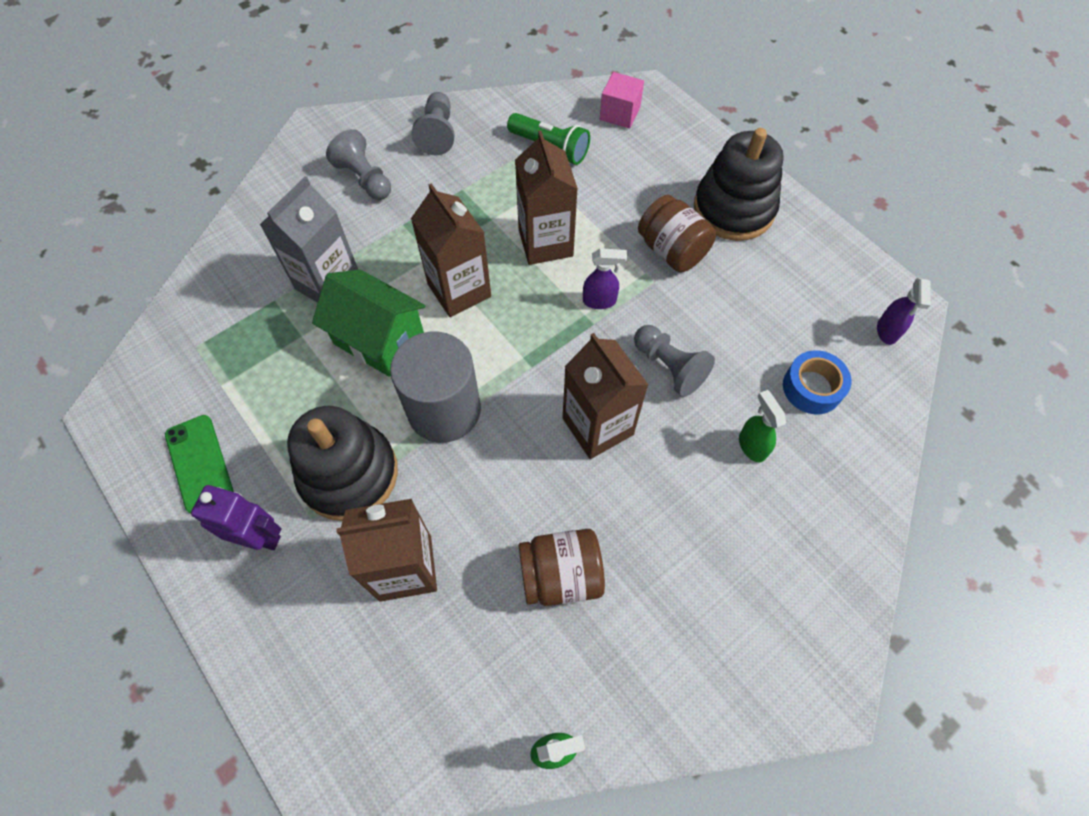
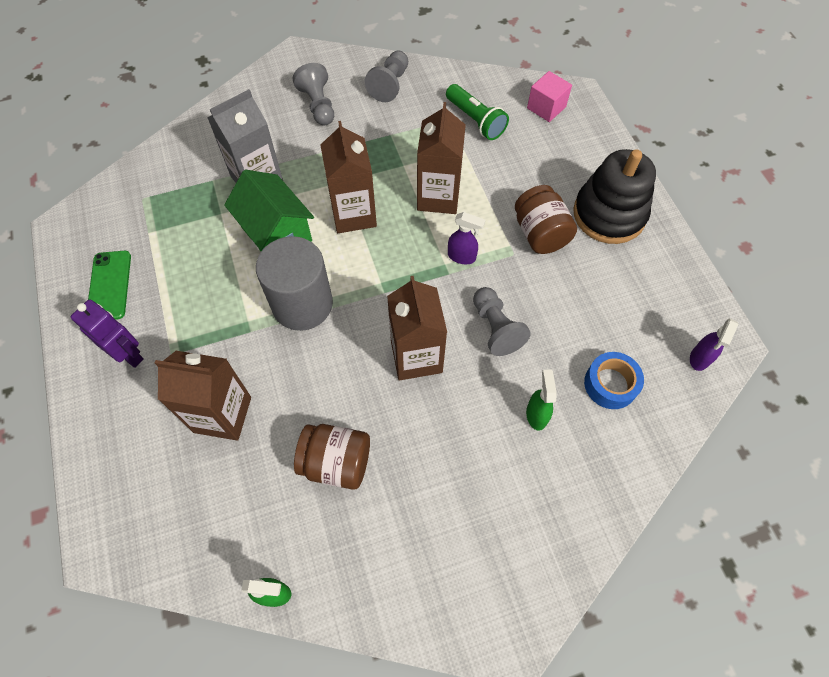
camera: 20 degrees right, 0 degrees up
black stacking toy [287,406,398,521] -> none

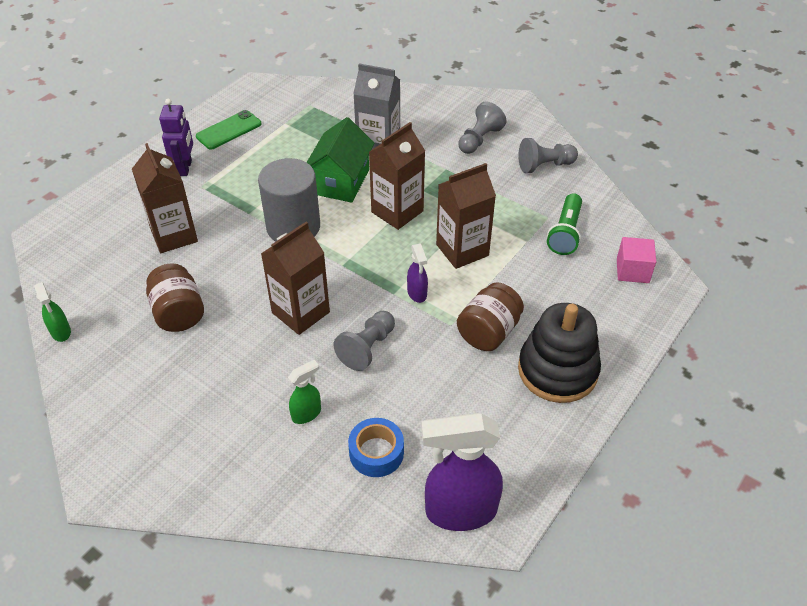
camera: 55 degrees right, 15 degrees down
purple spray bottle [690,318,738,371] -> purple spray bottle [421,413,503,531], size x2.05

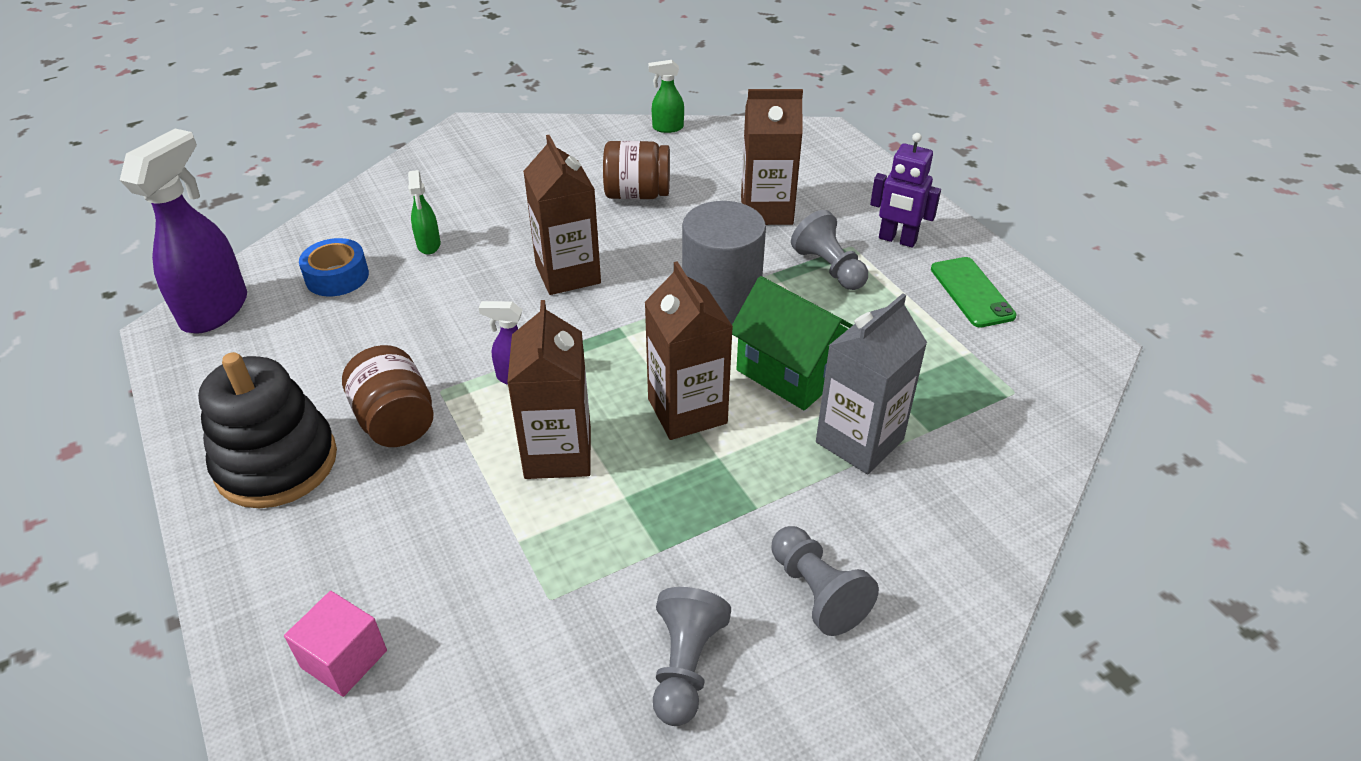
camera: 115 degrees right, 5 degrees down
grey pawn [333,311,395,371] -> grey pawn moved to [791,210,868,290]
green flashlight [547,193,582,255] -> none

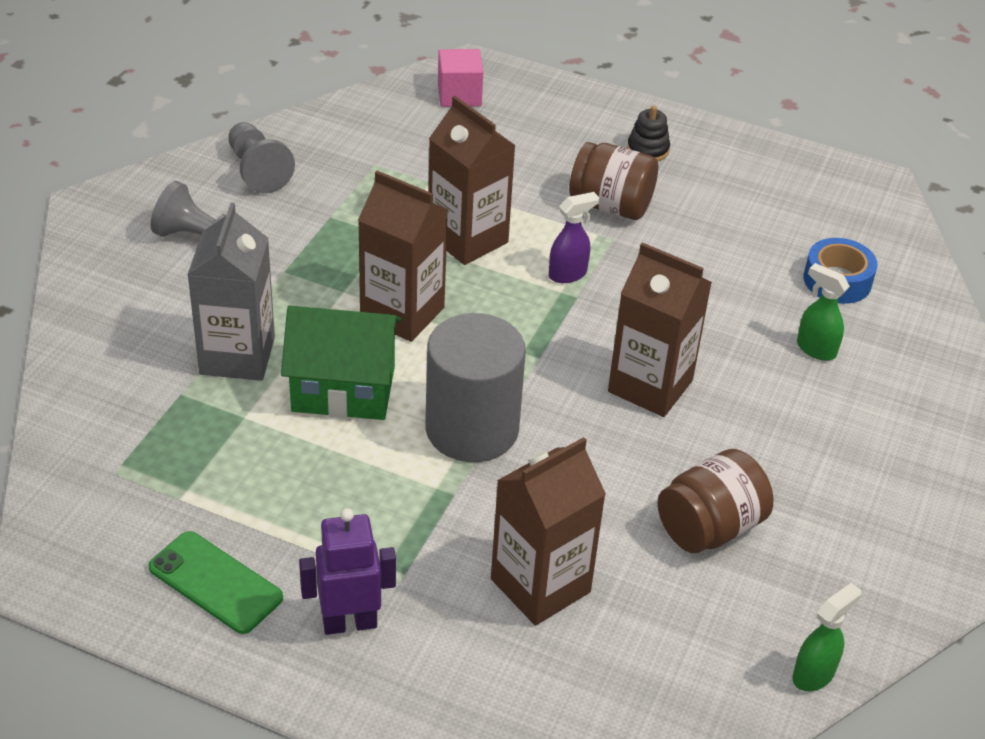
camera: 140 degrees right, 0 degrees up
purple spray bottle [120,128,247,334] -> none
black stacking toy [198,352,337,508] -> black stacking toy [627,106,670,161], size x0.43
grey pawn [791,210,868,290] -> none

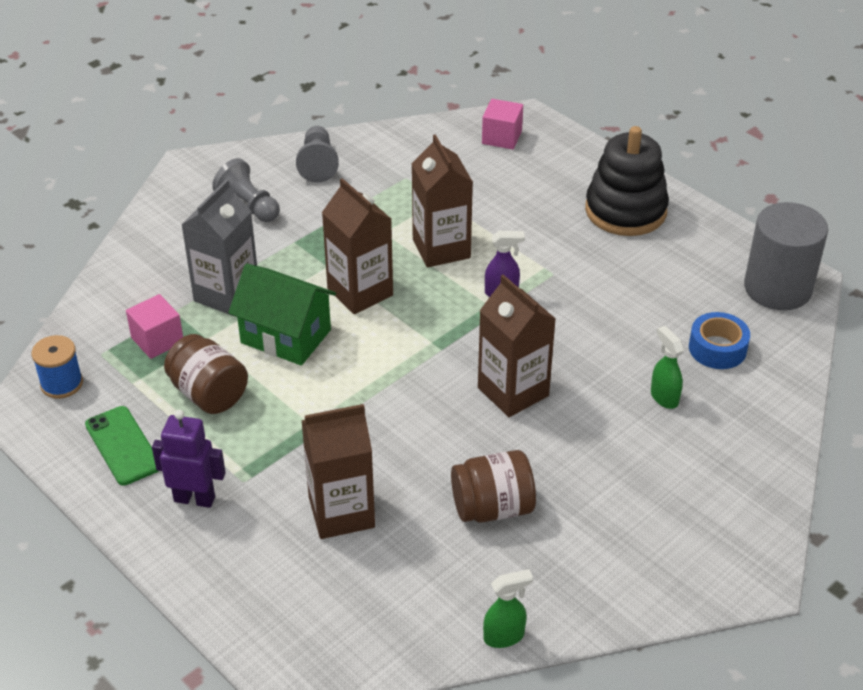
camera: 25 degrees right, 0 degrees up
grey cylinder [425,313,526,462] -> grey cylinder moved to [744,202,828,310]
brown jar [569,142,658,220] -> brown jar moved to [164,334,248,414]
black stacking toy [627,106,670,161] -> black stacking toy [585,126,669,236], size x2.32
none -> blue spool [31,335,83,399]
none -> pink cube [126,294,183,359]

